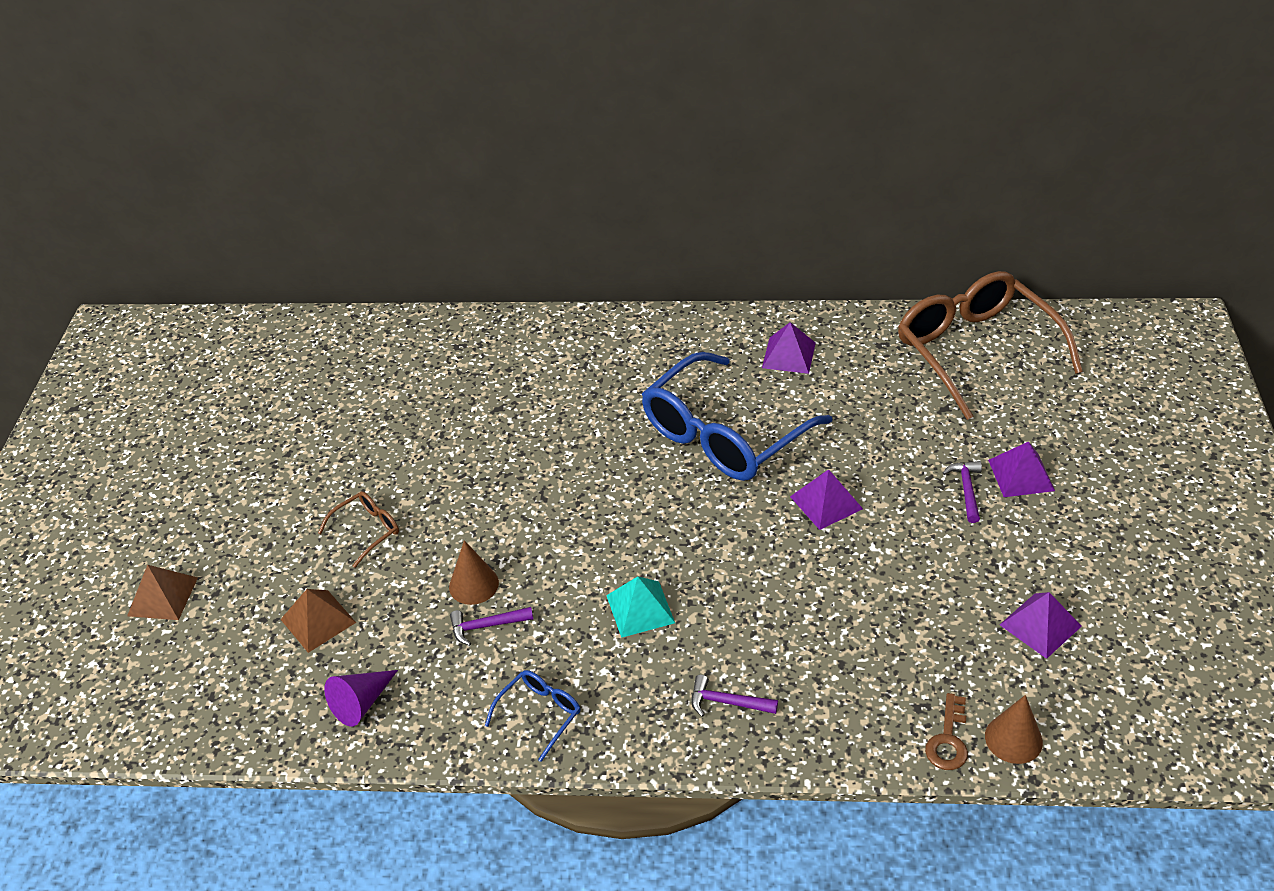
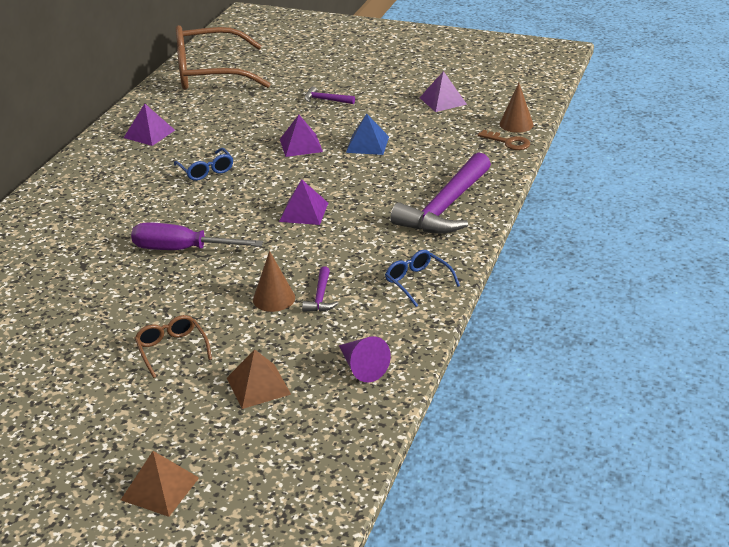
camera: 75 degrees left, 10 degrees down
turquoise pyramid [606,576,675,638] -> none
blue glasses [642,352,832,481] -> blue glasses [174,148,233,181], size x0.43
purple hammer [691,675,778,717] -> purple hammer [390,152,491,234], size x2.33
purple pyramid [988,441,1055,497] -> purple pyramid moved to [279,179,328,225]
none -> purple screwdriver [131,222,263,250]
none -> blue pyramid [346,114,389,155]

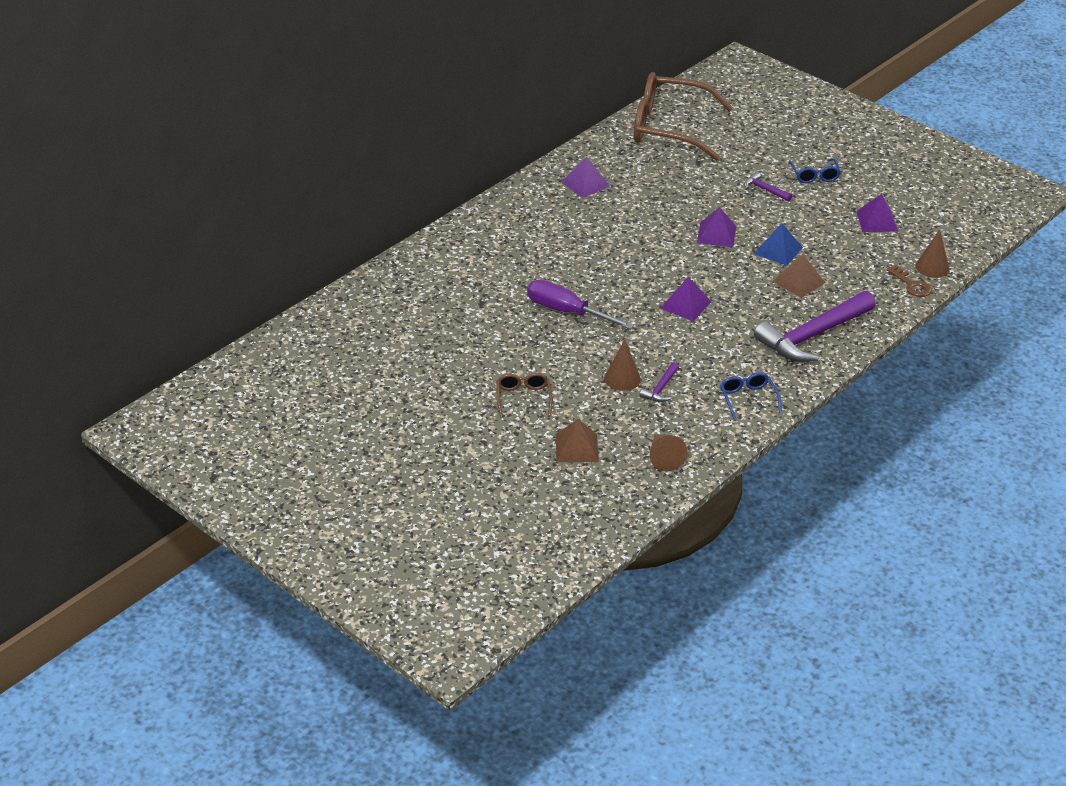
camera: 20 degrees right, 5 degrees up
brown pyramid [121,451,199,517] -> brown pyramid moved to [773,254,825,298]
blue glasses [174,148,233,181] -> blue glasses moved to [788,158,841,183]
purple cone [339,336,391,382] -> brown cone [650,434,687,471]

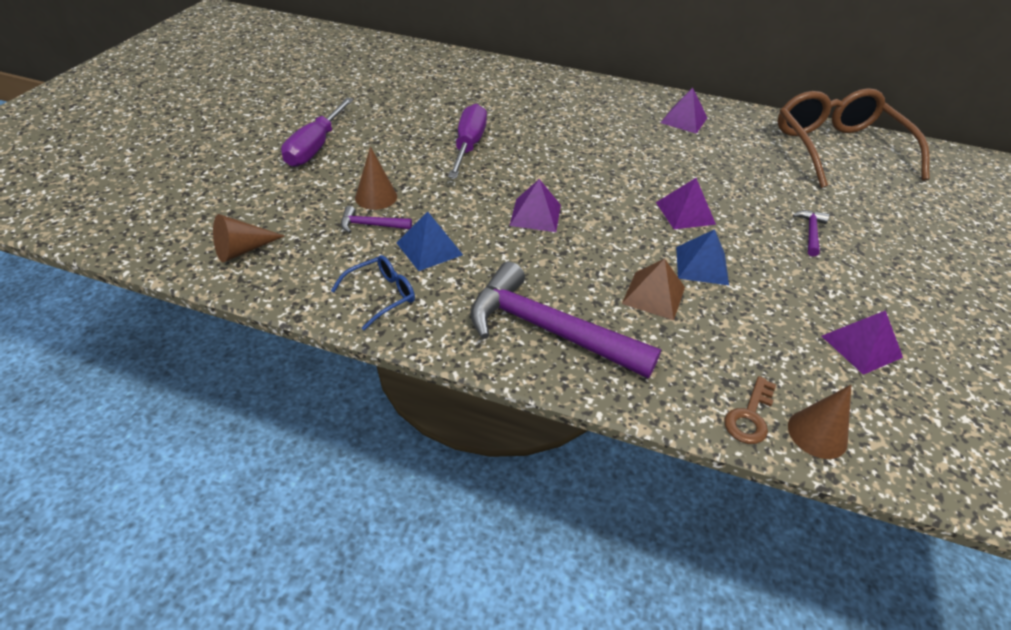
camera: 65 degrees right, 5 degrees up
brown glasses [496,373,553,417] -> purple screwdriver [281,97,354,167]
brown pyramid [556,419,599,462] -> none
blue glasses [788,158,841,183] -> none
none -> blue pyramid [396,212,463,271]

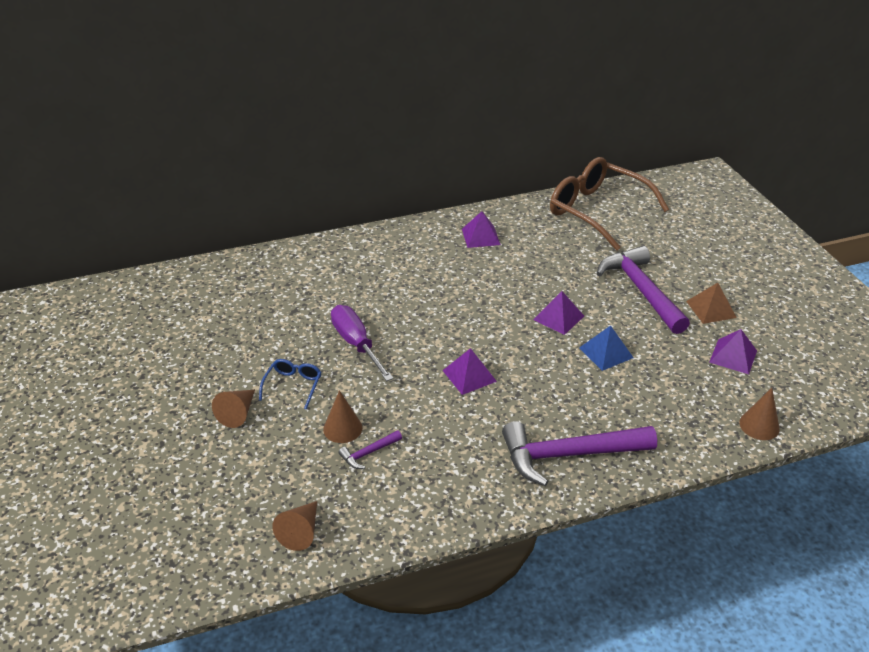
camera: 35 degrees left, 5 degrees down
purple screwdriver [281,97,354,167] -> brown cone [212,390,255,428]
blue glasses [331,255,415,330] -> blue glasses moved to [259,359,322,410]
blue pyramid [396,212,463,271] -> none
brown pyramid [622,259,685,320] -> brown pyramid moved to [686,283,737,324]
brown key [724,376,776,444] -> none
purple hammer [792,210,829,257] -> purple hammer [597,246,690,334], size x2.33

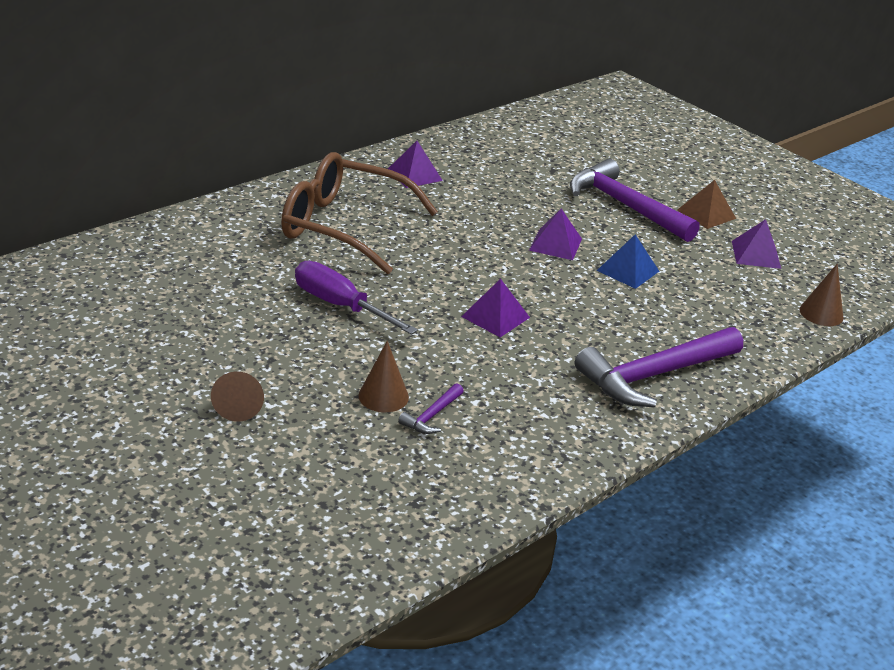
camera: 25 degrees left, 5 degrees down
blue glasses [259,359,322,410] -> none
brown cone [272,501,317,551] -> none
brown glasses [550,157,669,251] -> brown glasses moved to [281,152,438,274]

